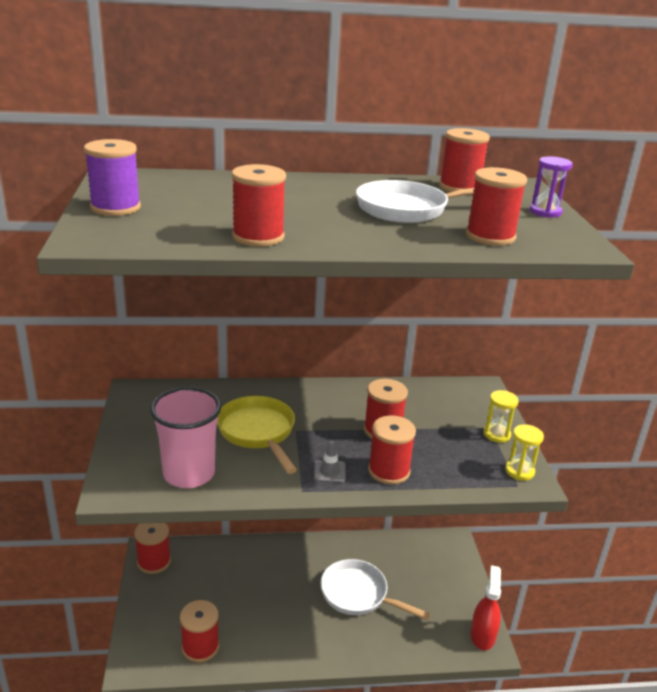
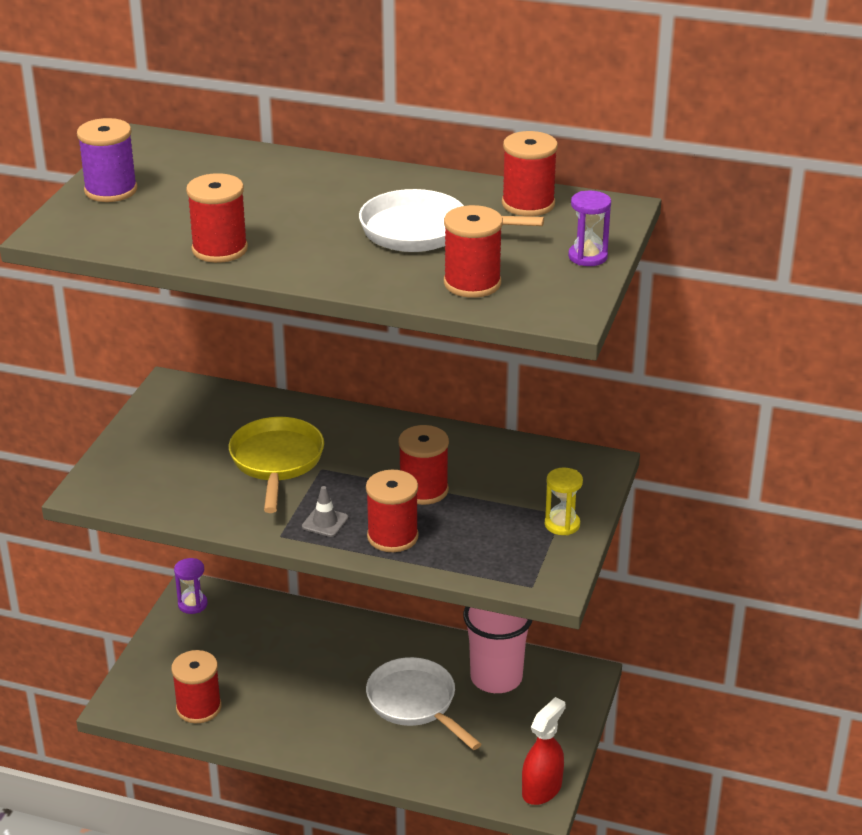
camera: 25 degrees right, 5 degrees up
red spool [134,523,171,574] -> purple hourglass [174,558,208,614]
pink cup [150,387,221,488] -> pink cup moved to [463,606,532,693]
yellow hourglass [505,424,544,481] -> none

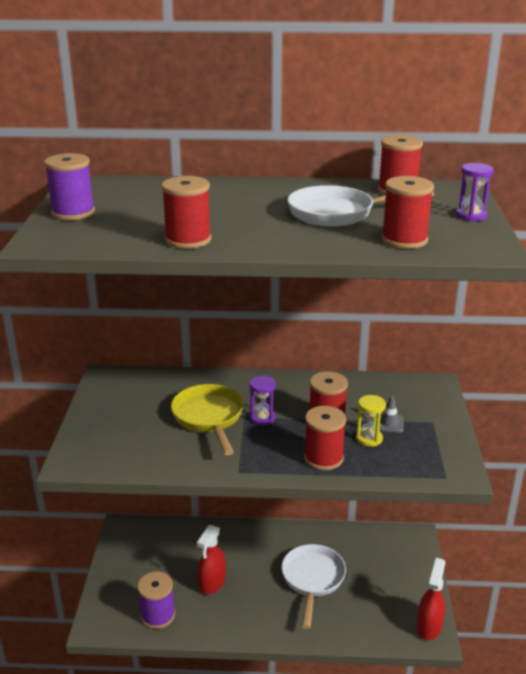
camera: 15 degrees left, 5 degrees down
red spool [171,650,221,723] -> purple spool [137,571,175,629]
purple hourglass [174,558,208,614] -> purple hourglass moved to [249,376,276,425]
grey traffic cone [302,486,348,537] -> grey traffic cone moved to [379,396,404,433]
white pan [366,657,481,750] -> white pan turned 60 degrees clockwise [282,544,346,629]
pink cup [463,606,532,693] -> none
yellow hourglass [545,467,583,535] -> yellow hourglass moved to [356,395,386,447]
none -> red spray bottle [197,525,226,594]

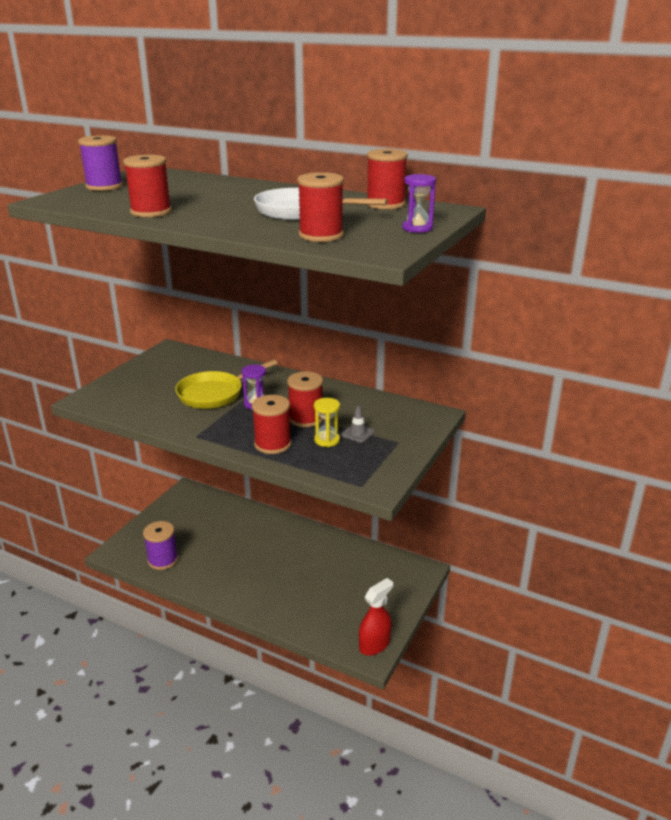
camera: 25 degrees right, 0 degrees up
yellow pan [171,384,244,455] -> yellow pan turned 135 degrees counterclockwise [175,360,278,409]
red spray bottle [197,525,226,594] -> none
white pan [282,544,346,629] -> none

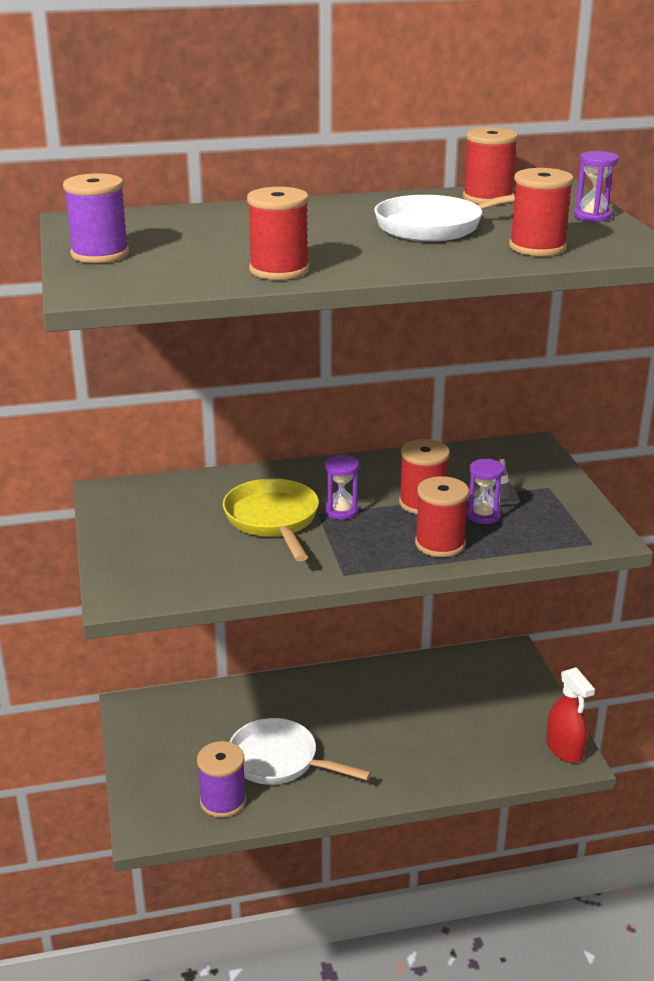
camera: 40 degrees left, 0 degrees up
yellow pan [175,360,278,409] -> yellow pan turned 150 degrees clockwise [223,478,319,561]
yellow hourglass [314,398,340,447] -> purple hourglass [467,459,505,524]
red spray bottle [359,578,393,656] -> red spray bottle turned 150 degrees clockwise [546,667,595,763]
none -> white pan [230,718,372,785]

